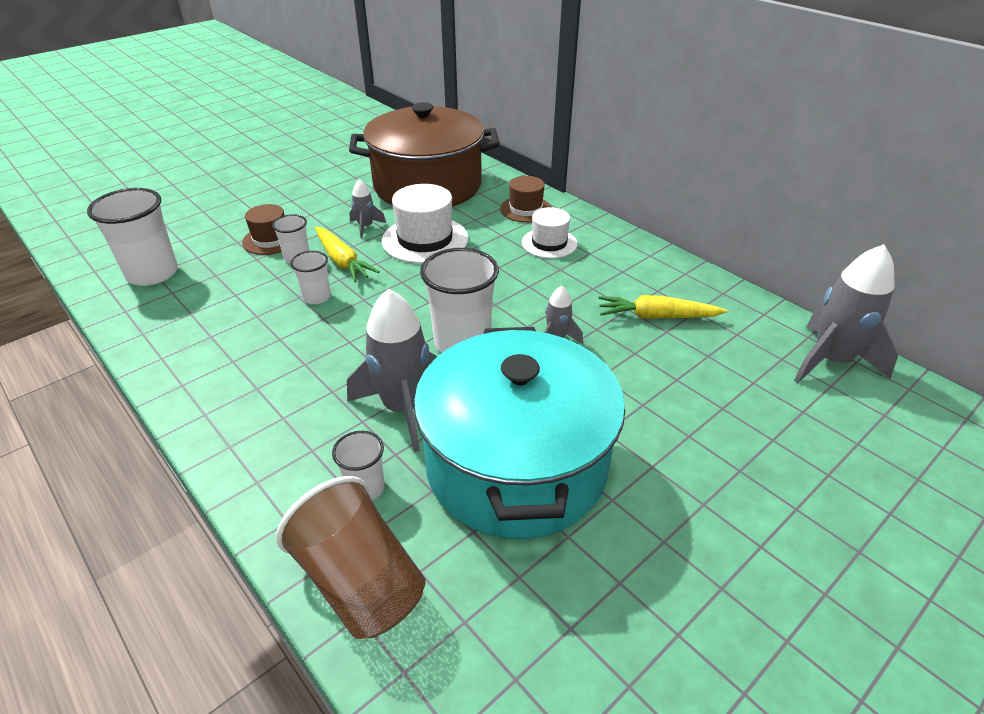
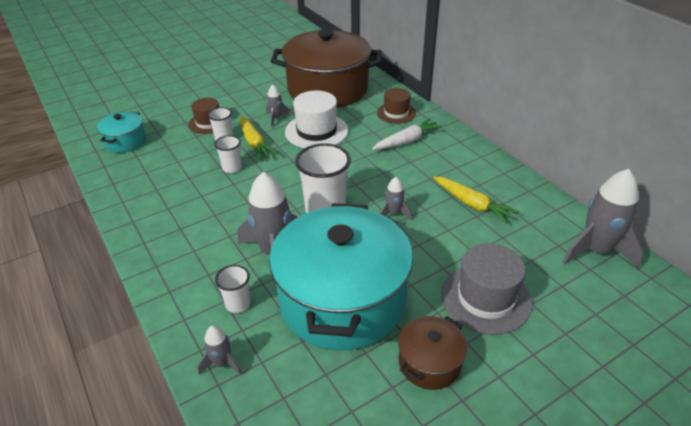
camera: 10 degrees right, 0 degrees up
white cup [87,188,178,286] -> turquoise pot [97,111,146,153]
brown cup [276,476,426,639] -> grey rocket [198,325,242,375]
white hat [522,207,578,259] -> white carrot [372,118,443,150]
yellow carrot [598,295,727,319] -> yellow carrot turned 150 degrees counterclockwise [433,176,518,224]
none -> brown pot [398,316,467,390]
none -> grey hat [441,243,532,335]

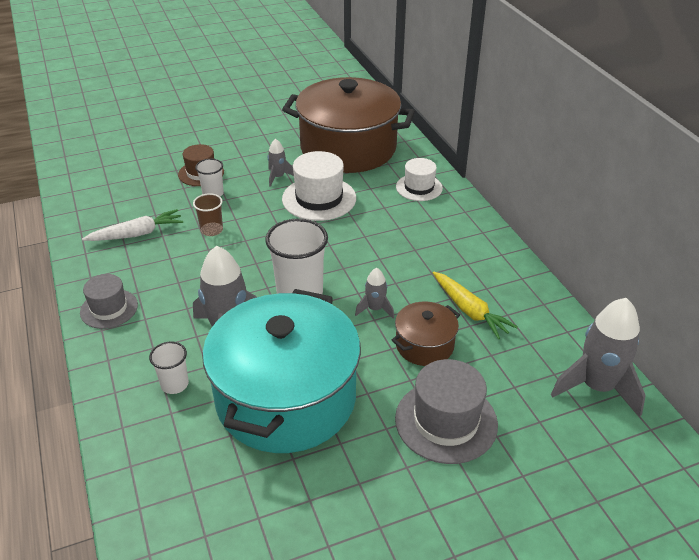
camera: 10 degrees right, 0 degrees up
turquoise pot [97,111,146,153] -> none
grey rocket [198,325,242,375] -> none
white cup [214,135,242,173] -> brown cup [193,193,223,236]
yellow carrot [240,116,278,160] -> none
white carrot [372,118,443,150] -> white carrot moved to [82,209,183,241]
brown hat [377,88,416,124] -> white hat [396,158,443,201]
brown pot [398,316,467,390] -> brown pot moved to [392,302,460,366]
none -> grey hat [80,274,138,329]

